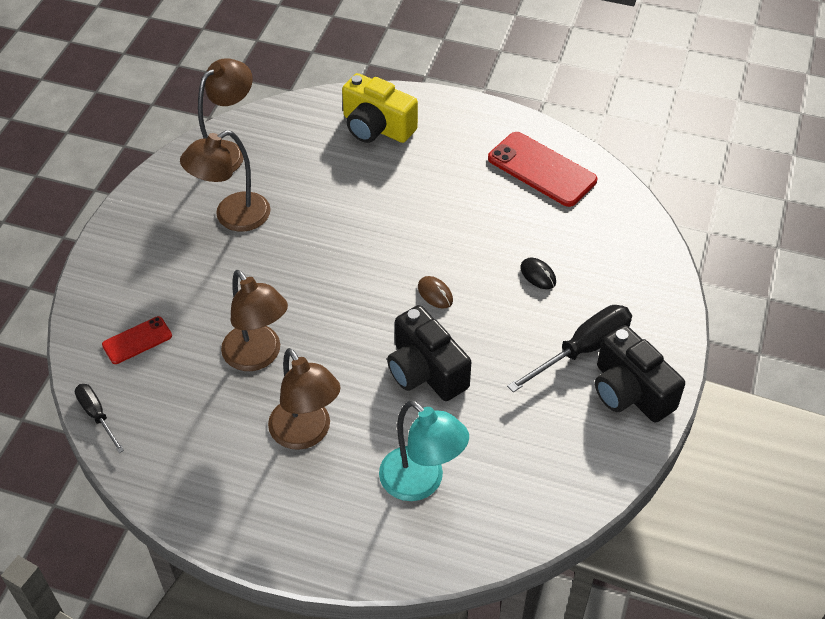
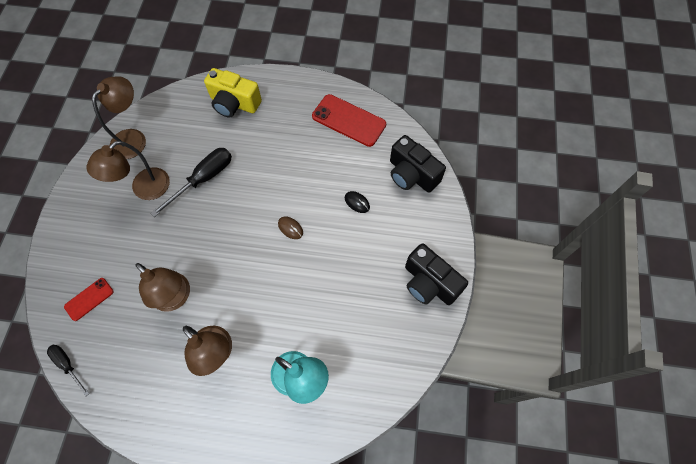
camera: 10 degrees left, 15 degrees up
black camera [387,305,471,401] -> black camera moved to [390,135,446,193]
black screwdriver [507,305,632,393] -> black screwdriver moved to [150,148,232,217]

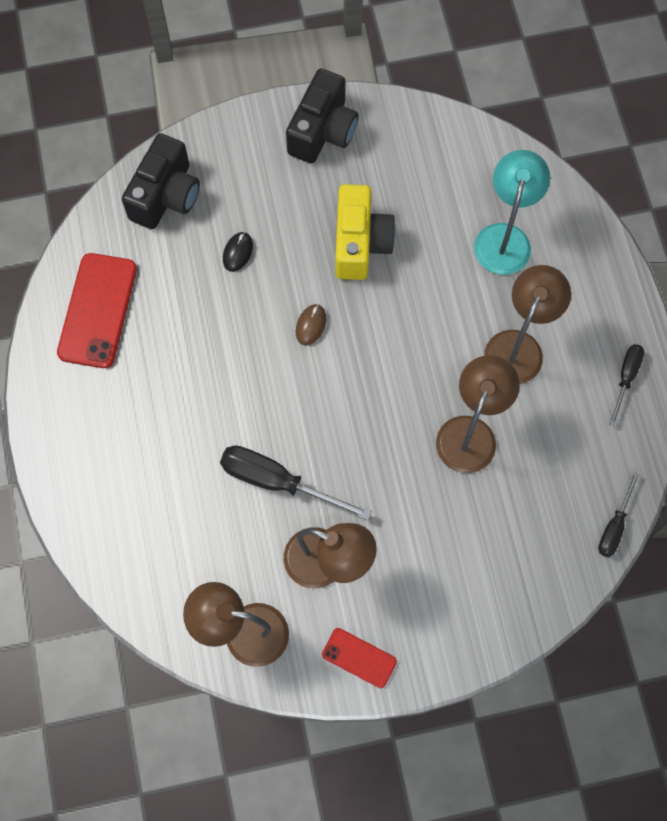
camera: 110 degrees left, 5 degrees up
red phone [64,278,114,321] -> red phone moved to [322,628,397,688]
yellow camera [204,68,262,118] -> yellow camera moved to [335,184,396,280]
none -> black screwdriver [609,344,644,426]

